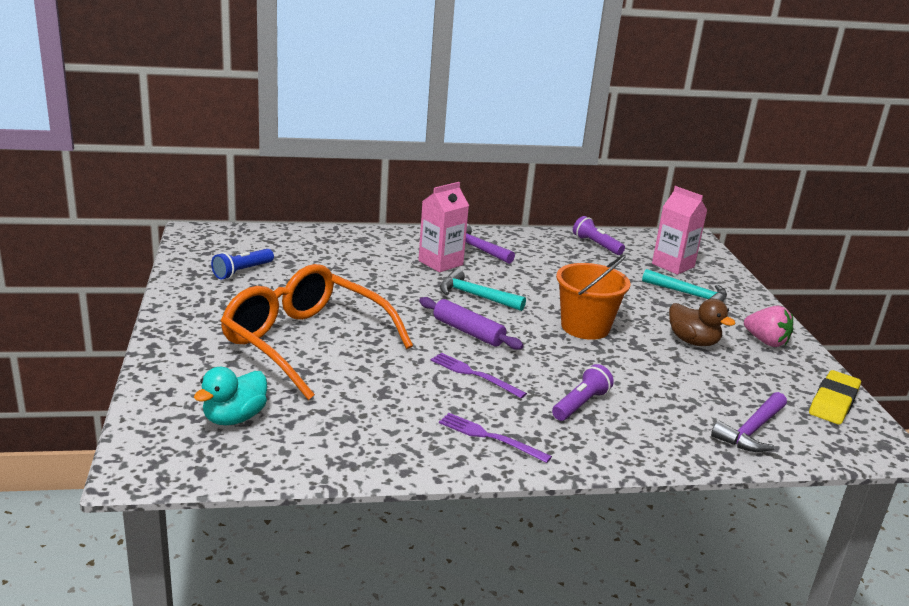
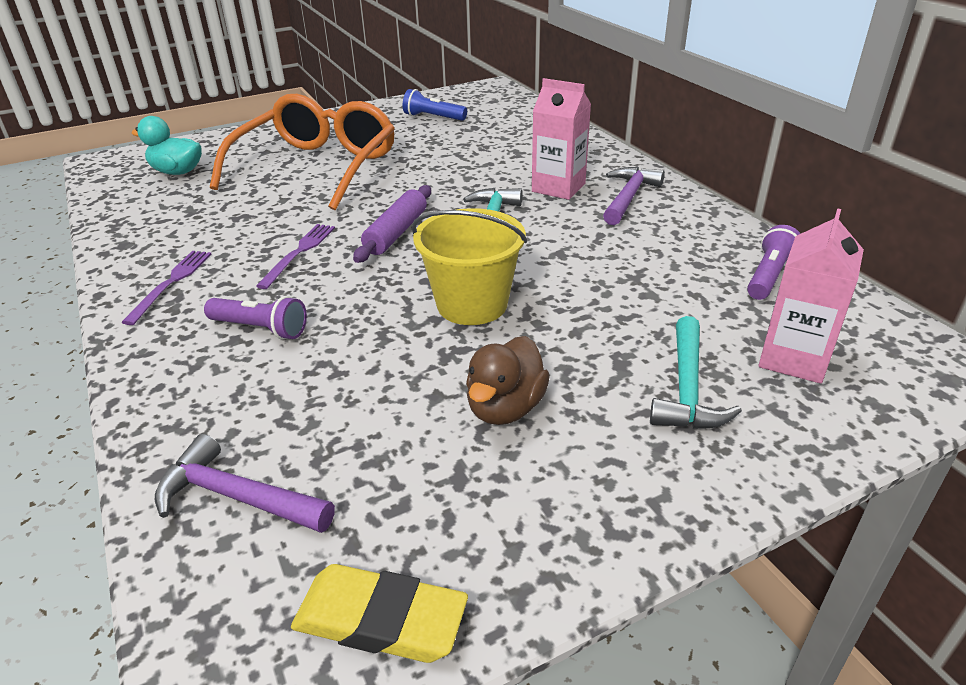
camera: 75 degrees right, 10 degrees up
orange bucket [556,255,631,340] -> yellow bucket [412,208,527,325]
pink strawberry [744,306,793,347] -> none

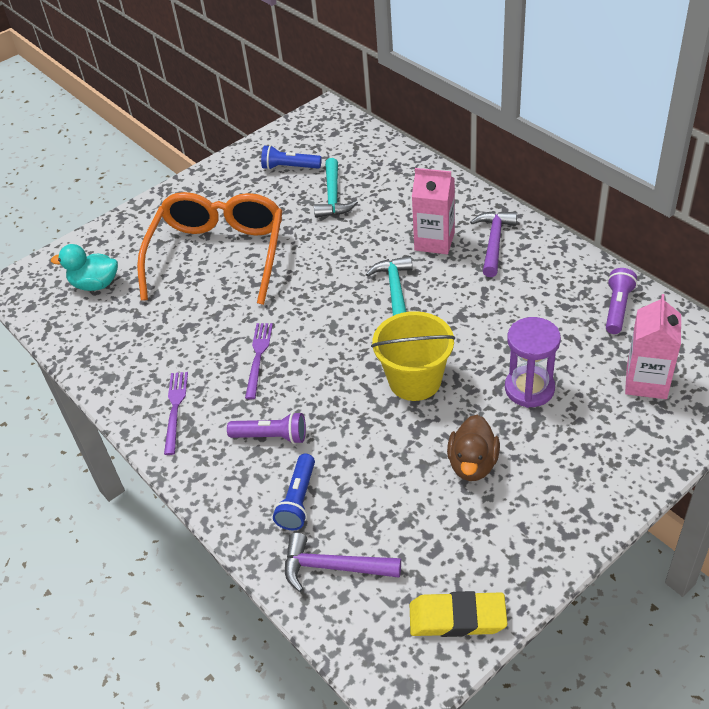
camera: 10 degrees left, 10 degrees up
purple rolling pin [353,185,431,263] -> none
turquoise hammer [650,316,742,429] -> turquoise hammer moved to [314,158,358,218]
none -> blue flashlight [273,454,315,530]
none -> purple hourglass [505,317,561,408]

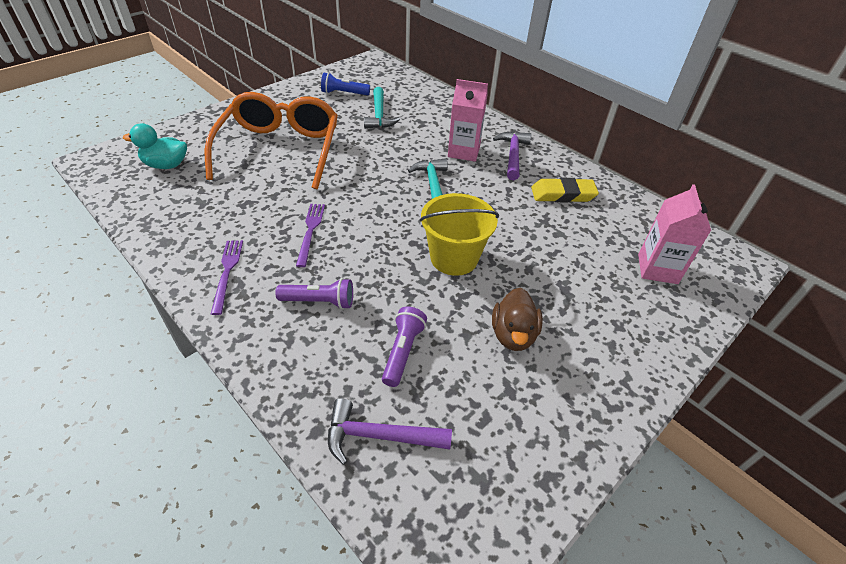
camera: 10 degrees left, 0 degrees up
blue flashlight [273,454,315,530] -> none
yellow eraser [410,591,507,637] -> yellow eraser moved to [531,178,599,202]
purple hourglass [505,317,561,408] -> none
purple flashlight [606,268,637,334] -> purple flashlight moved to [382,307,427,387]

